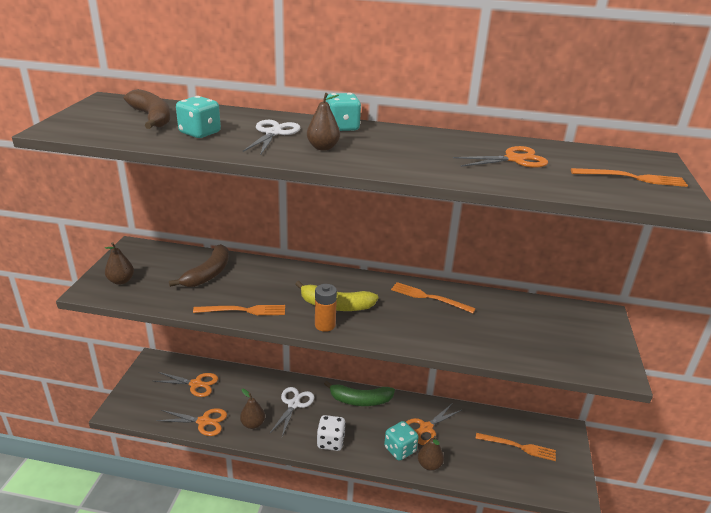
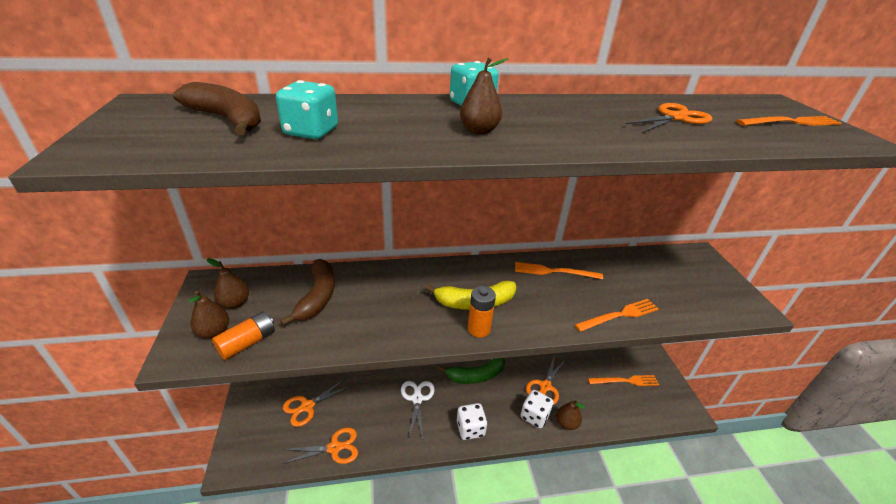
camera: 20 degrees left, 5 degrees up
orange scissors [153,372,218,397] -> orange scissors turned 150 degrees clockwise [283,378,352,427]
orange fork [193,305,285,315] -> orange fork moved to [575,299,659,332]
brown pear [240,389,265,429] -> brown pear moved to [207,258,249,309]
white scissors [243,120,300,156] -> none
turquoise dice [384,421,419,461] -> white dice [521,390,554,428]
none -> orange battery [212,312,275,360]

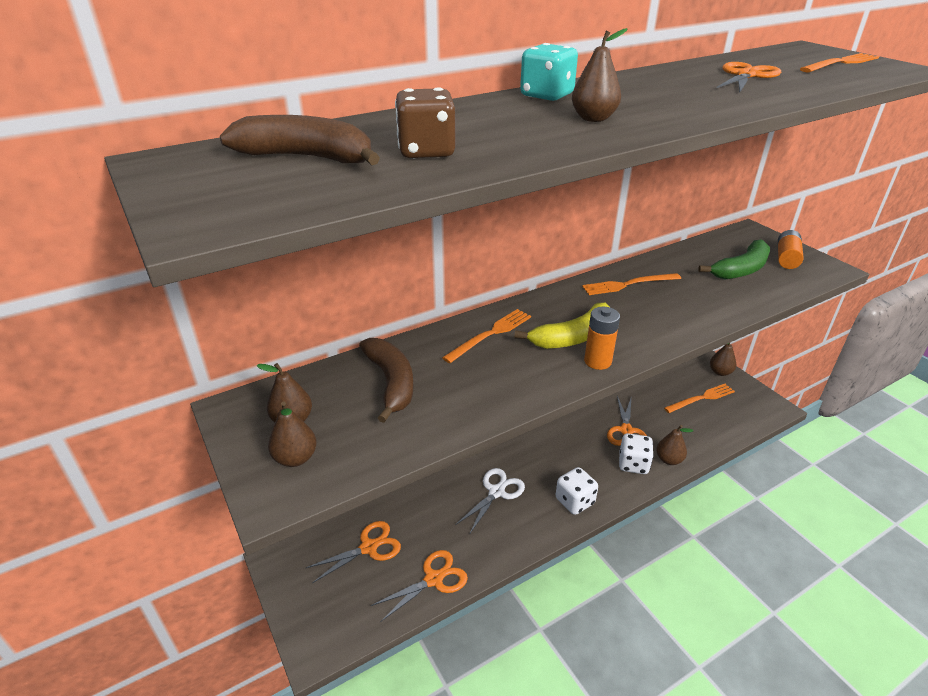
camera: 20 degrees left, 0 degrees up
orange battery [212,312,275,360] -> orange battery moved to [778,230,803,269]
turquoise dice [276,80,338,139] -> brown dice [395,87,456,159]
orange scissors [283,378,352,427] -> orange scissors turned 150 degrees counterclockwise [306,521,401,583]
white scissors [401,381,435,440] -> white scissors turned 60 degrees clockwise [455,468,525,535]
green banana [438,358,505,384] -> green banana moved to [698,239,770,279]
orange fork [575,299,659,332] -> orange fork moved to [442,309,531,363]
none -> brown pear [710,343,736,376]

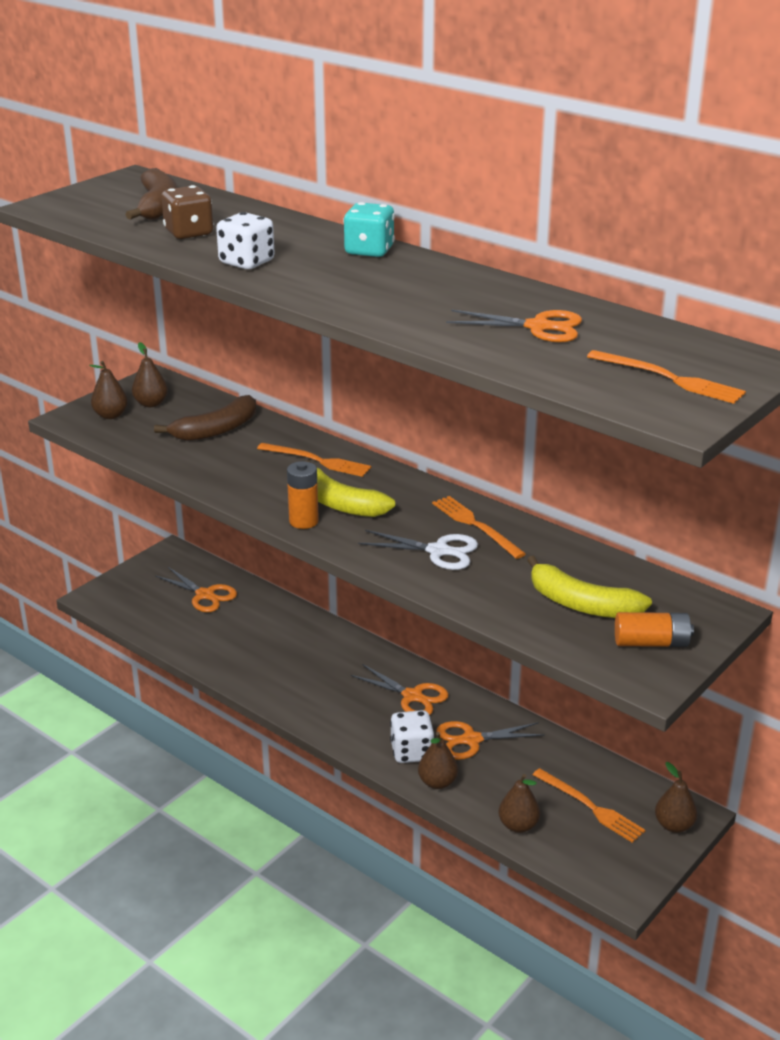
camera: 70 degrees right, 5 degrees down
orange scissors [371,550,468,621] -> orange scissors moved to [351,664,449,716]
white scissors [455,468,525,535] -> white scissors moved to [358,530,478,570]
white dice [556,467,598,515] -> white dice moved to [216,212,274,269]
brown pear [572,28,627,122] -> brown pear moved to [498,774,540,833]
green banana [698,239,770,279] -> yellow banana [527,556,652,618]

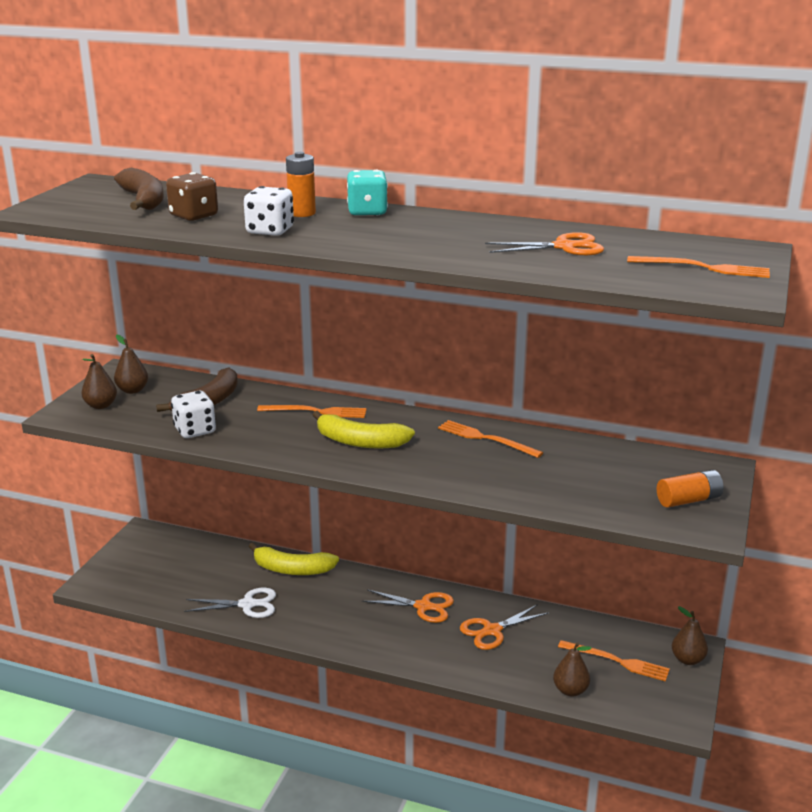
camera: 20 degrees left, 5 degrees down
orange scissors [155,567,237,612] -> none
orange battery [287,461,319,529] -> orange battery moved to [286,152,316,217]
white scissors [358,530,478,570] -> white scissors moved to [184,588,276,618]
white dice [390,710,434,763] -> white dice moved to [171,391,216,438]
brown pear [418,732,458,789] -> none
yellow banana [527,556,652,618] -> yellow banana moved to [249,543,339,575]

